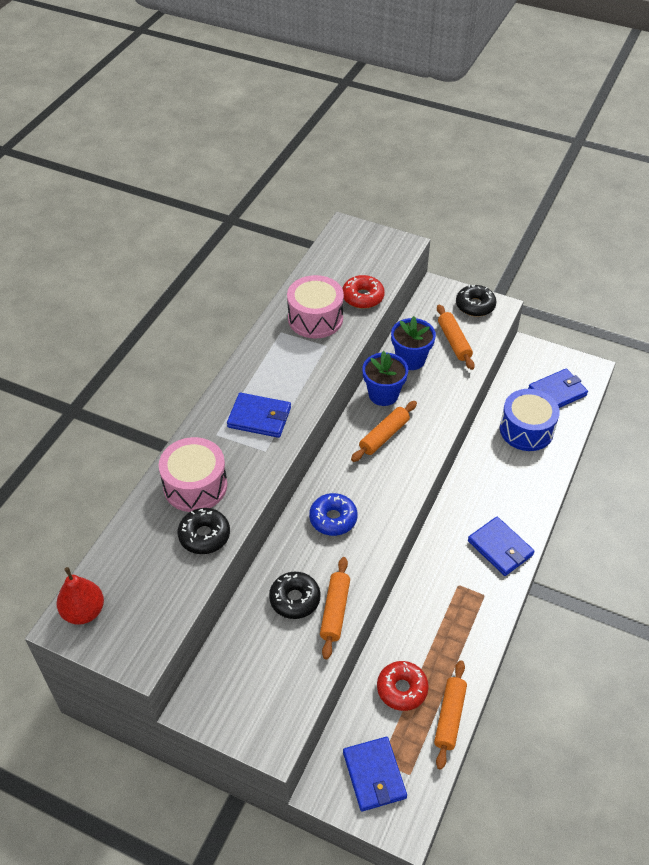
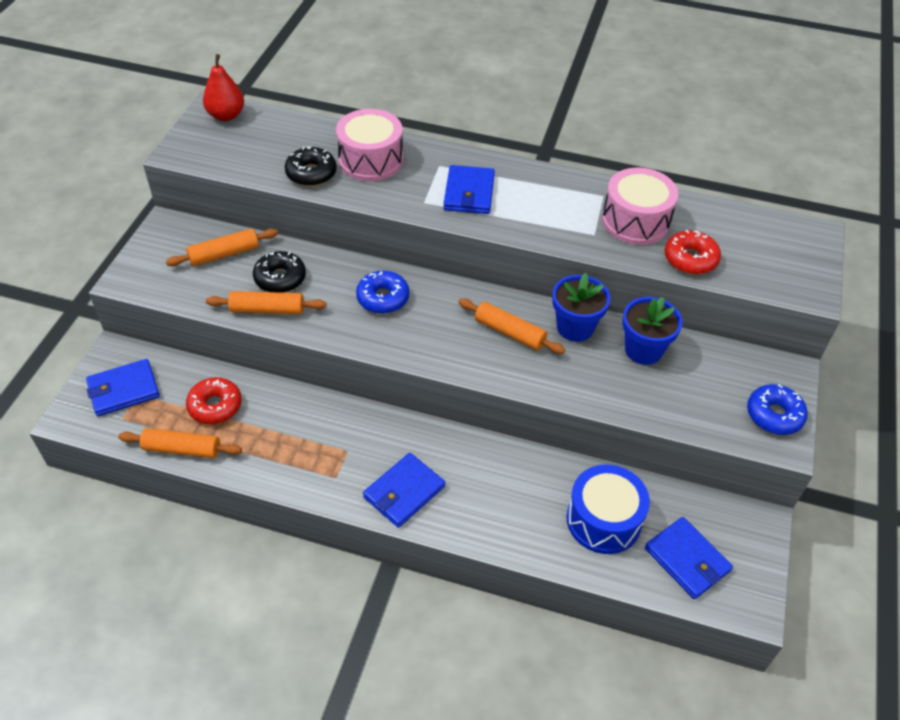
camera: 80 degrees right, 0 degrees up
orange rolling pin [437,304,475,370] -> orange rolling pin moved to [166,229,278,266]
black donut [456,285,497,317] -> blue donut [747,384,808,435]

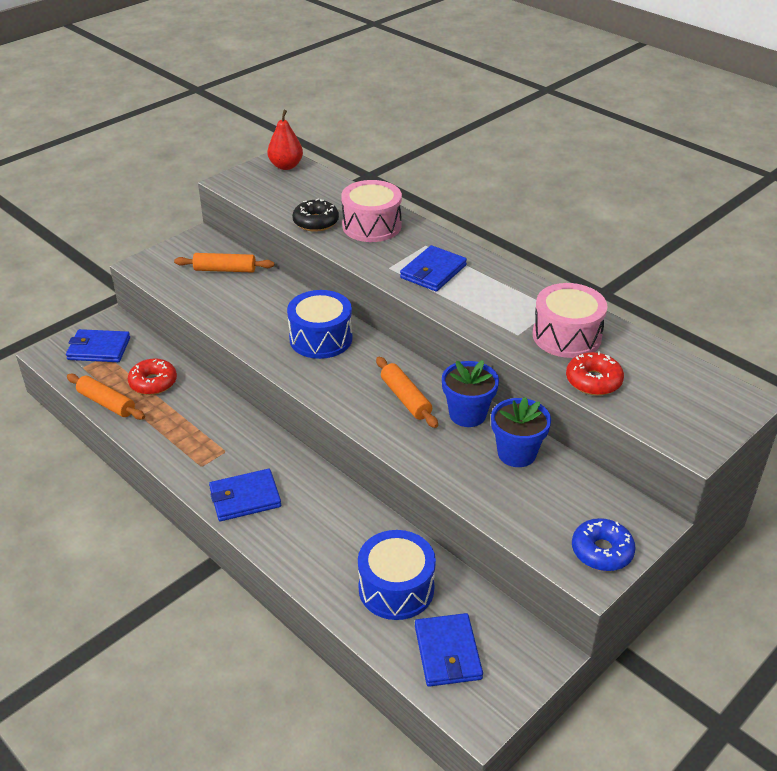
camera: 30 degrees right, 10 degrees down
orange rolling pin [206,291,326,314] -> none
black donut [253,251,306,293] -> none
blue donut [356,271,409,314] -> blue drum [287,290,353,359]

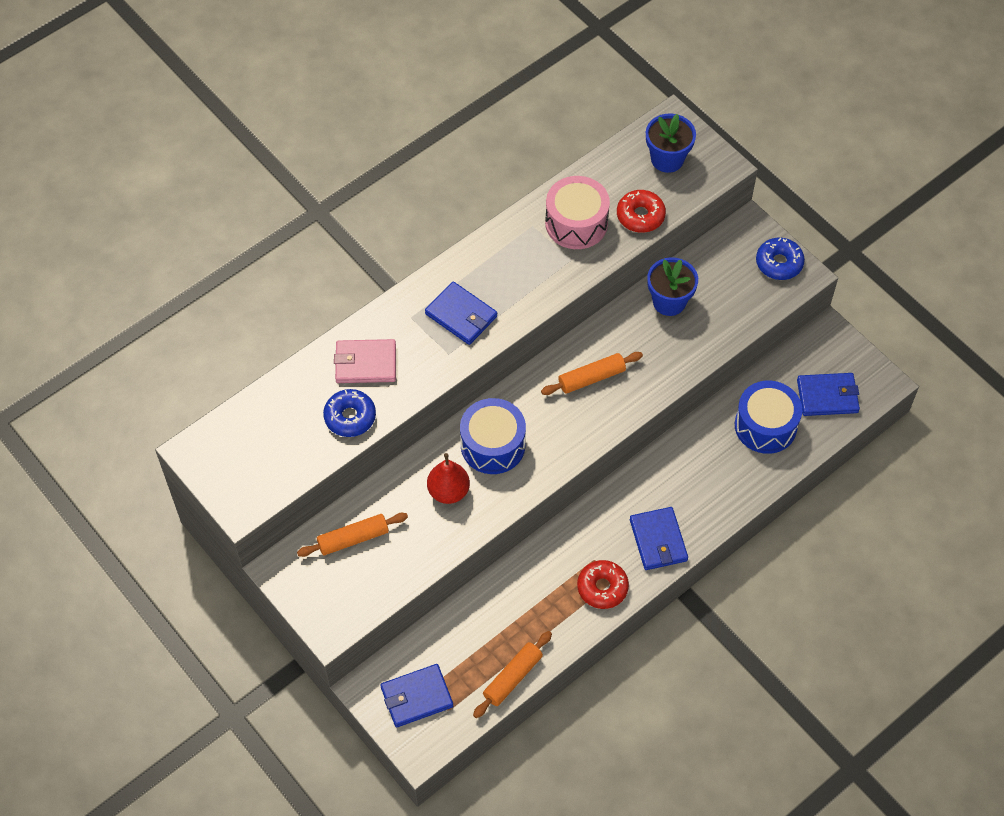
camera: 85 degrees left, 20 degrees up
blue wallet [66,329,130,362] -> blue wallet turned 60 degrees clockwise [380,664,453,728]
red donut [128,358,177,395] -> red donut moved to [577,560,629,609]
orange rolling pin [174,253,274,273] -> orange rolling pin turned 60 degrees clockwise [297,513,408,557]
red pear [267,110,303,170] -> red pear moved to [427,453,470,504]
black donut [292,199,339,232] -> blue donut [323,389,376,437]
pink drum [341,180,402,242] -> pink wallet [334,339,396,383]
blue flower pot [442,360,499,427] -> blue flower pot moved to [646,114,696,173]

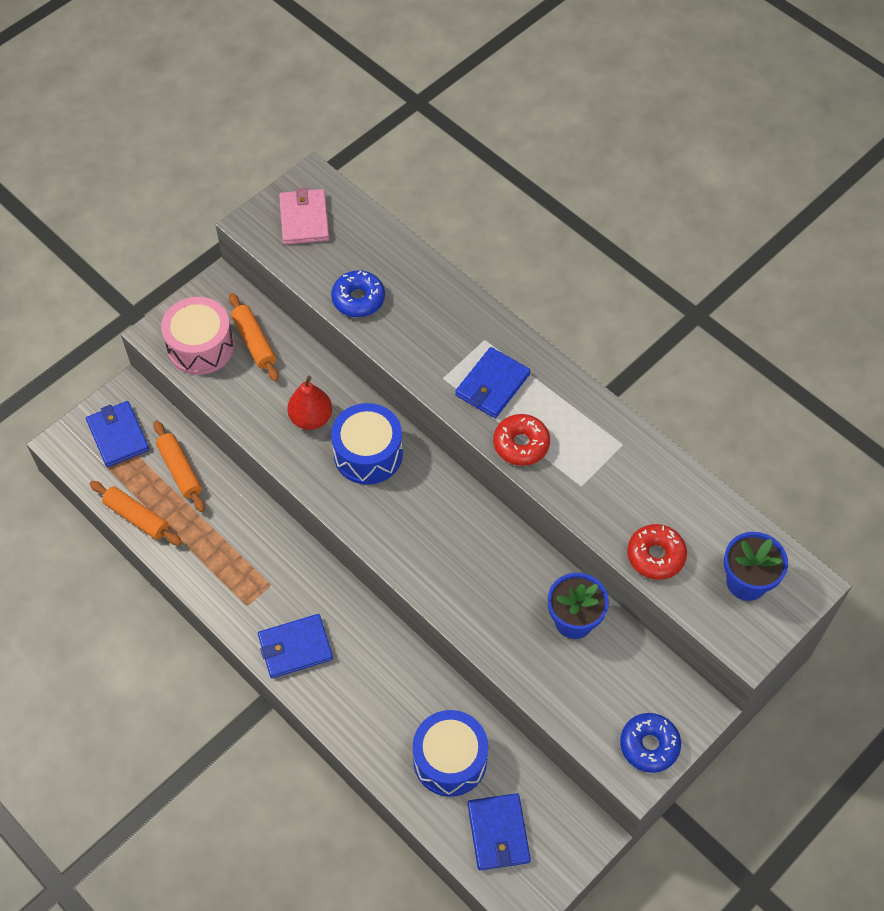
camera: 85 degrees right, 0 degrees up
pink wallet [334,339,396,383] -> pink wallet moved to [279,188,329,245]
orange rolling pin [541,352,643,395] -> orange rolling pin moved to [153,420,205,512]
pink drum [545,176,610,249] -> pink drum moved to [161,297,234,375]
red donut [577,560,629,609] -> red donut moved to [493,414,550,466]

